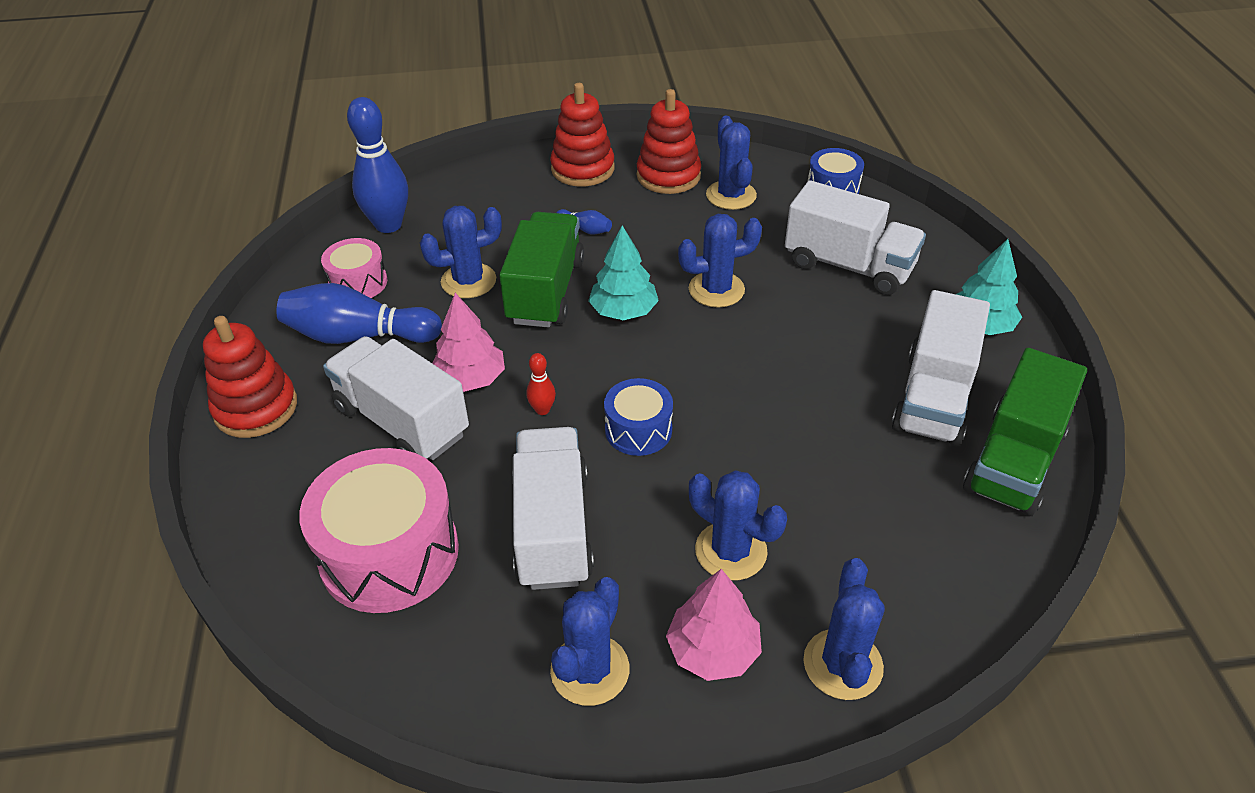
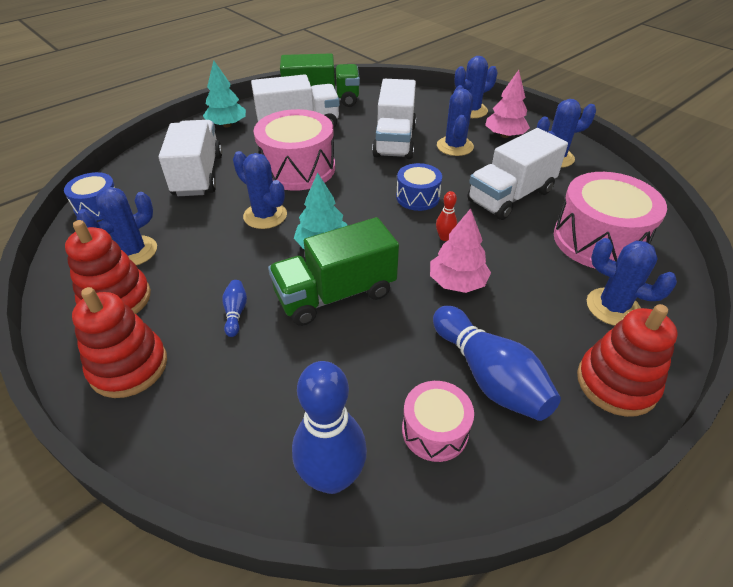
camera: 125 degrees left, 0 degrees up
white truck [323,336,469,460] -> white truck moved to [372,79,416,159]
blue cactus [420,206,502,298] -> blue cactus moved to [587,238,677,326]
none -> pink drum [254,109,335,191]

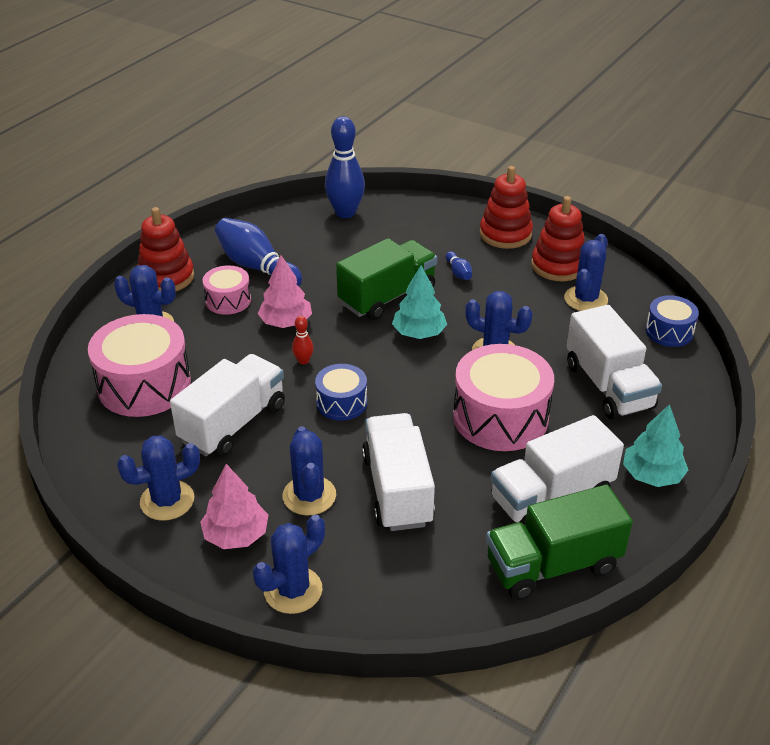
camera: 165 degrees right, 5 degrees down
pink drum [402,381,474,462] -> pink drum moved to [203,266,251,315]

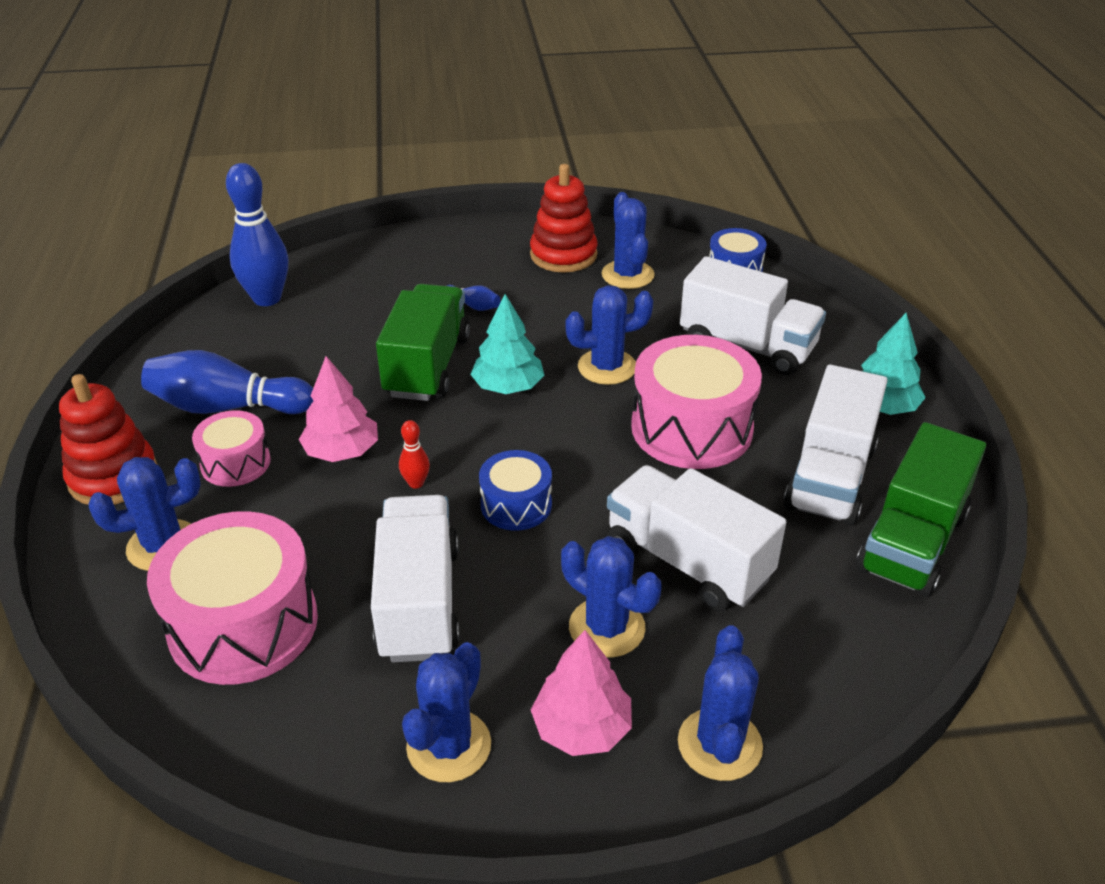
camera: 40 degrees left, 0 degrees up
red stacking toy [480,166,533,249] -> none

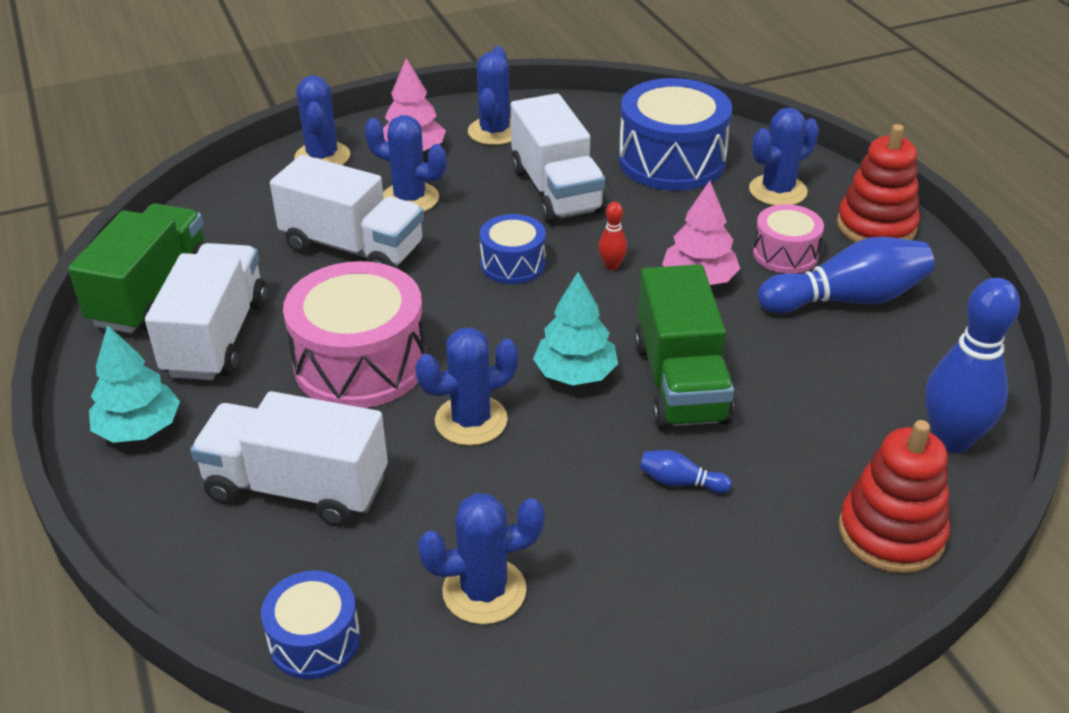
camera: 165 degrees right, 0 degrees up
pink drum [147,511,318,685] -> blue drum [619,78,732,191]
red stacking toy [530,164,598,273] -> red stacking toy moved to [838,420,950,574]
blue cactus [602,192,655,289] -> blue cactus turned 75 degrees counterclockwise [418,493,545,625]

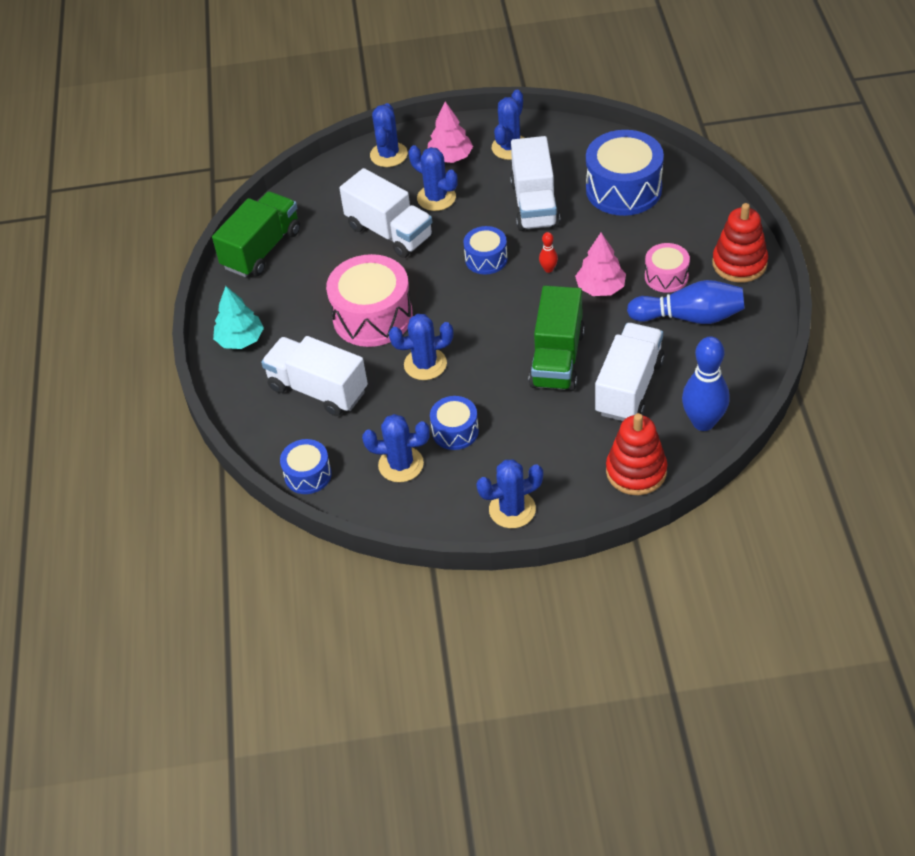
camera: 20 degrees right, 10 degrees up
white truck [145,243,267,380] -> white truck moved to [595,323,664,421]
turquoise tree [533,272,618,385] -> none
blue bowling pin [640,450,732,494] -> none
blue cactus [749,107,819,206] -> blue cactus moved to [476,459,543,528]
none -> blue drum [430,396,479,450]

